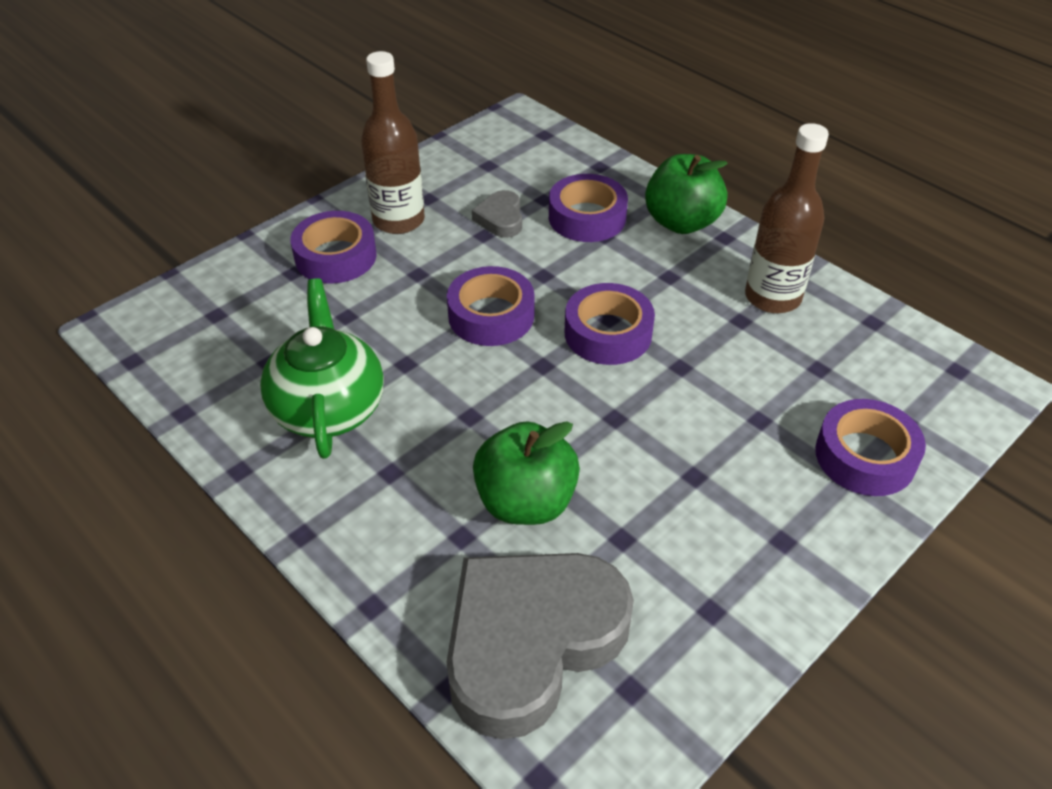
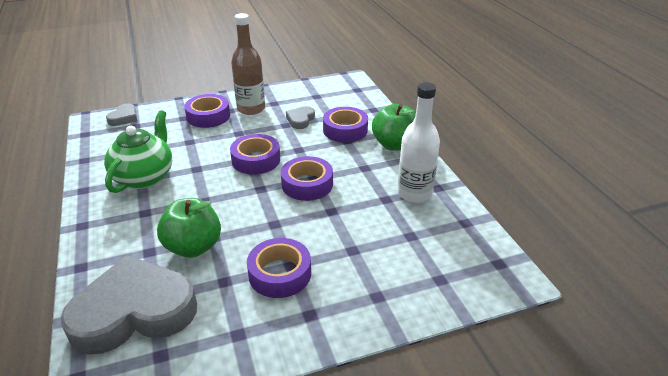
camera: 25 degrees right, 10 degrees down
brown bottle [745,123,829,313] -> white bottle [397,82,440,203]
purple tape [815,399,926,496] -> purple tape moved to [247,238,311,298]
none -> grey heart [106,103,137,126]

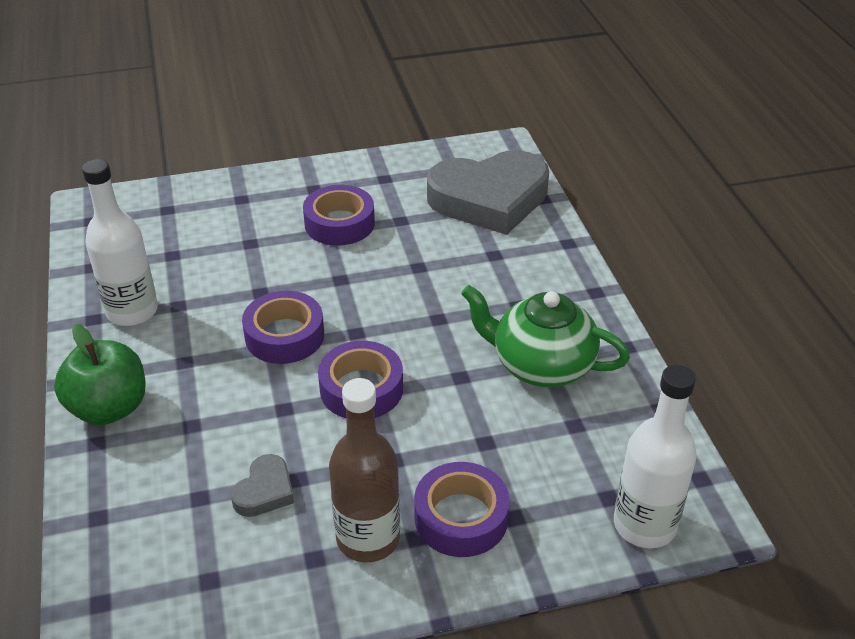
camera: 175 degrees left, 5 degrees up
green teapot [104,110,172,193] -> green teapot turned 90 degrees clockwise [461,285,630,387]
grey heart [106,103,137,126] -> white bottle [614,365,697,548]
green apple [157,198,221,258] -> none
purple tape [323,107,368,143] -> none

